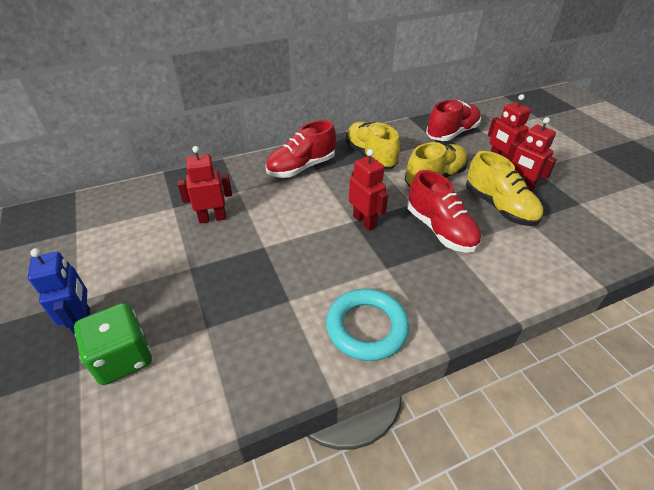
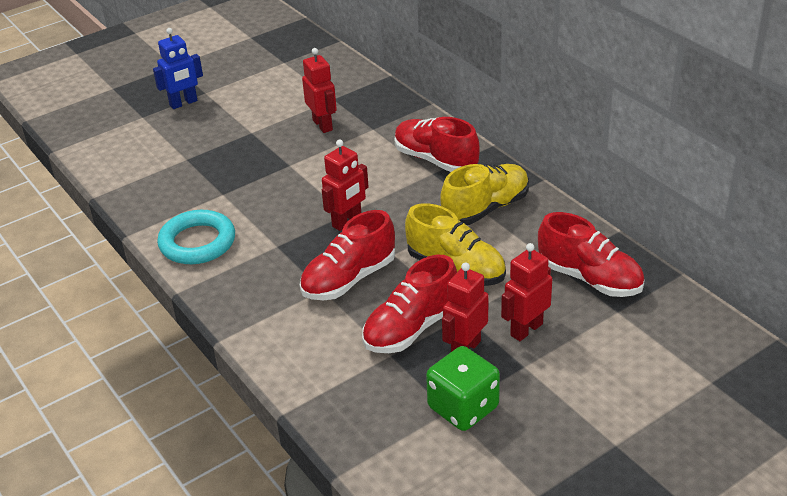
camera: 80 degrees right, 5 degrees down
green dice [74,303,152,385] -> green dice moved to [426,346,500,431]
yellow shoe [466,151,543,226] -> red shoe [362,255,457,353]

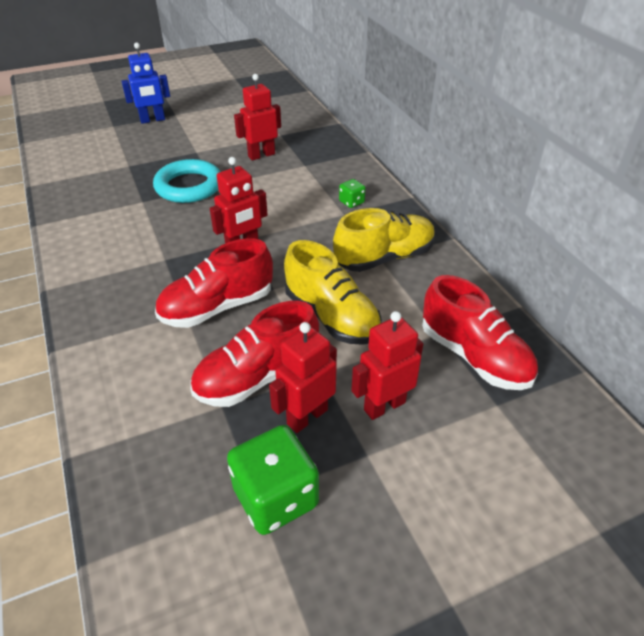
camera: 10 degrees right, 5 degrees up
turquoise ring [157,210,235,264] -> turquoise ring moved to [153,159,220,203]
red robot [302,48,337,133] -> red robot turned 105 degrees counterclockwise [234,74,281,161]
red shoe [395,117,480,172] -> green dice [339,179,366,208]

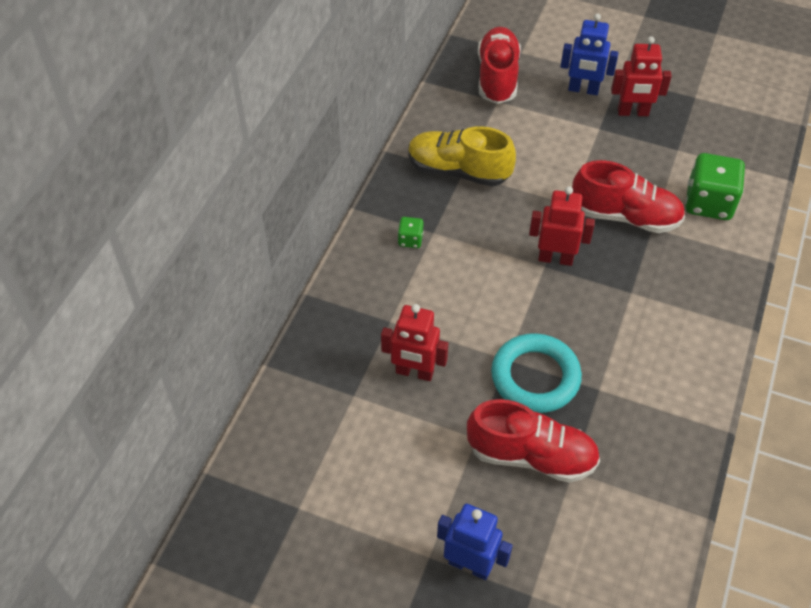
camera: 135 degrees left, 10 degrees up
red shoe [191,301,319,407] -> red shoe moved to [467,399,600,483]
green dice [227,425,319,535] -> green dice moved to [685,153,745,220]
yellow shoe [284,240,382,345] -> none
red robot [351,311,423,420] -> blue robot [560,13,619,95]

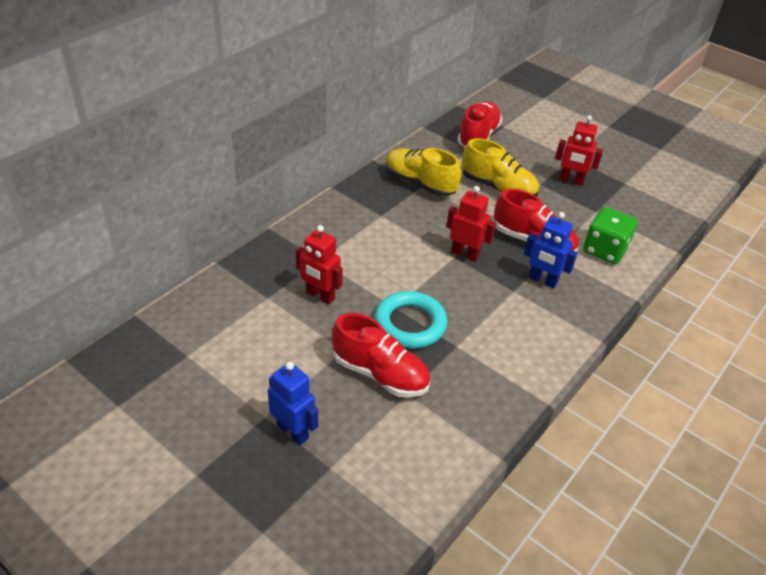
camera: 15 degrees right, 10 degrees down
green dice [398,217,424,248] -> none
blue robot [560,13,619,95] -> blue robot moved to [524,212,578,289]
none -> yellow shoe [462,138,539,197]

